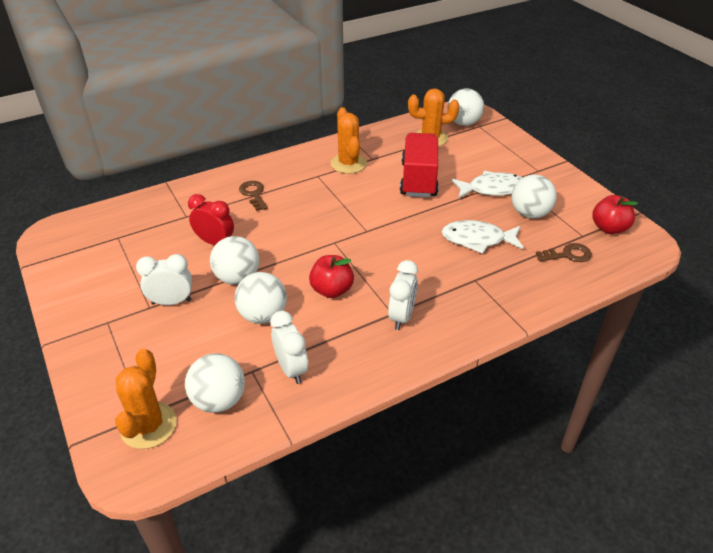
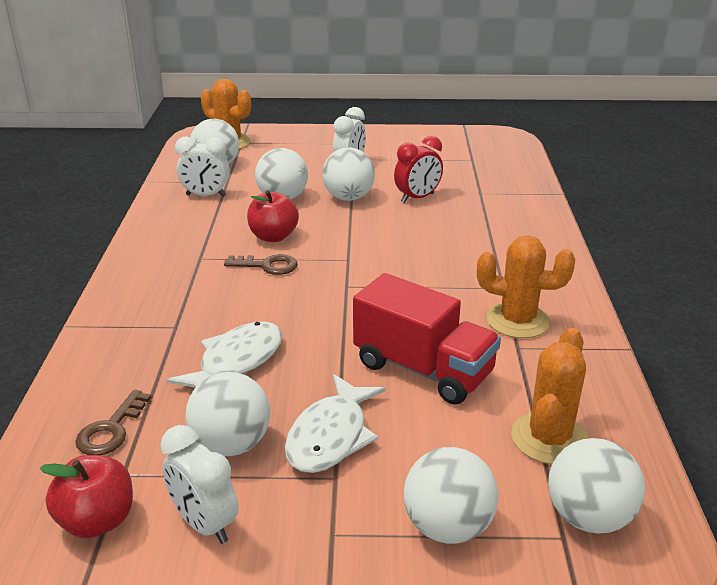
camera: 120 degrees right, 10 degrees down
brown key [239,181,268,211] -> brown key moved to [224,254,298,275]
white clock [388,260,418,330] -> white clock moved to [160,425,239,544]
none -> white ball [404,447,498,544]

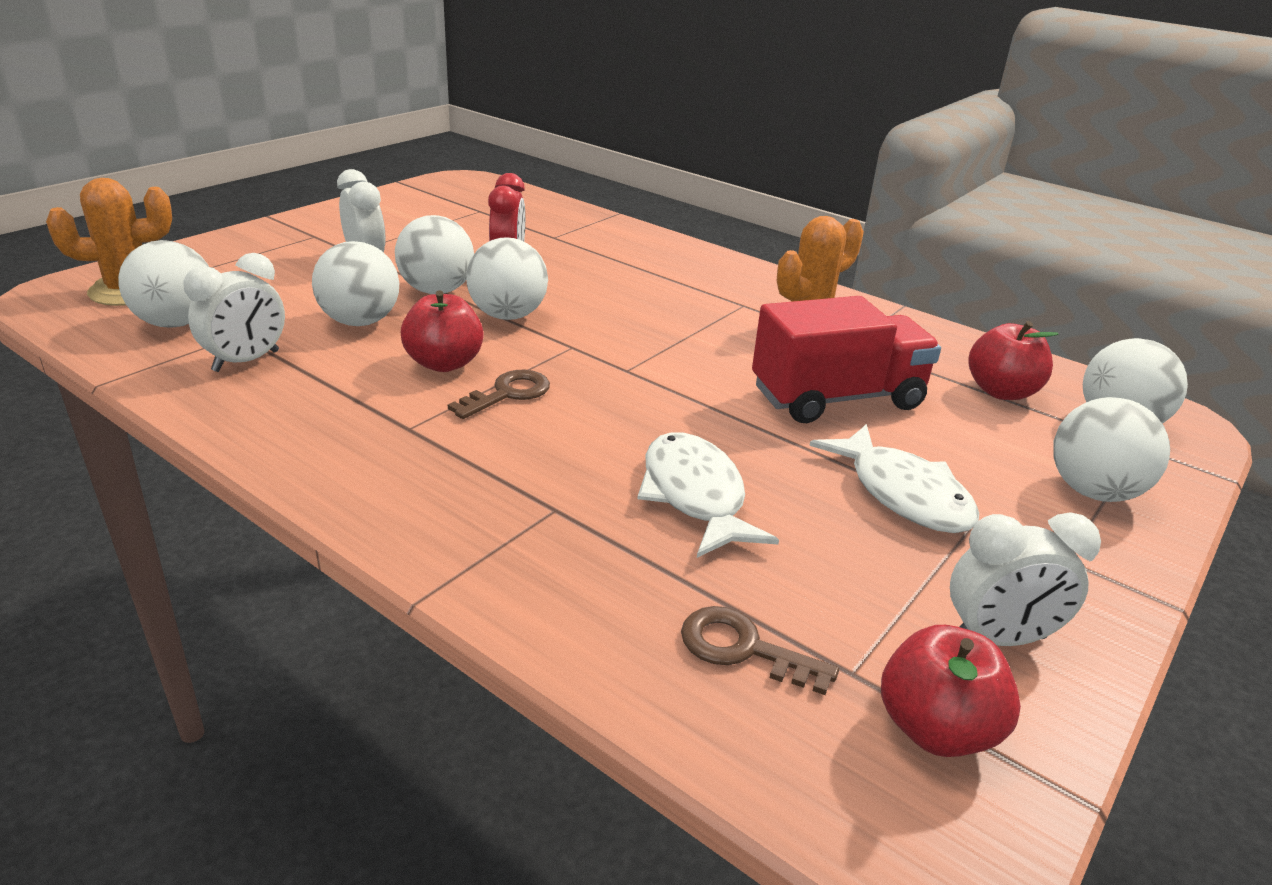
camera: 55 degrees left, 0 degrees up
brown key [75,390,151,455] -> brown key turned 150 degrees clockwise [681,606,839,695]
white ball [185,372,270,456] -> white ball moved to [466,237,548,320]
orange cactus [511,328,588,465] -> red apple [968,321,1059,400]

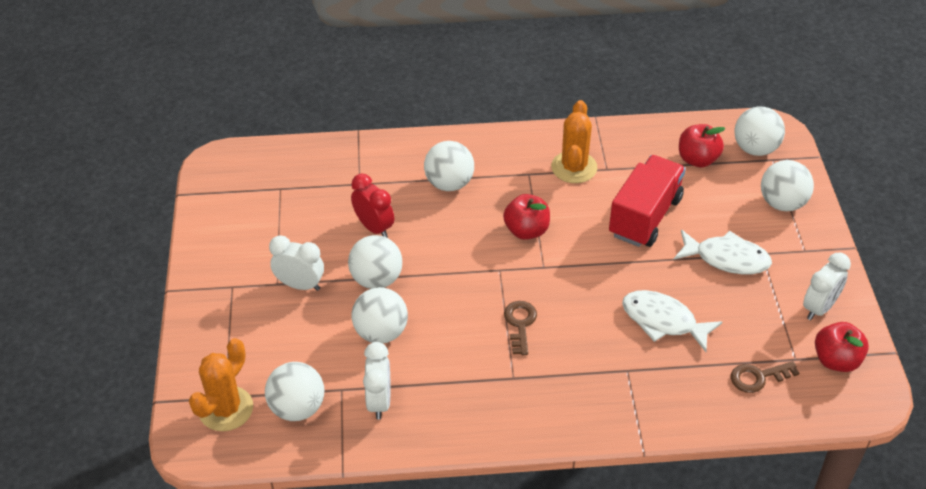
camera: 40 degrees left, 15 degrees up
red apple [401,290,484,372] -> red apple moved to [503,194,550,240]
white ball [466,237,548,320] -> white ball moved to [424,141,474,191]

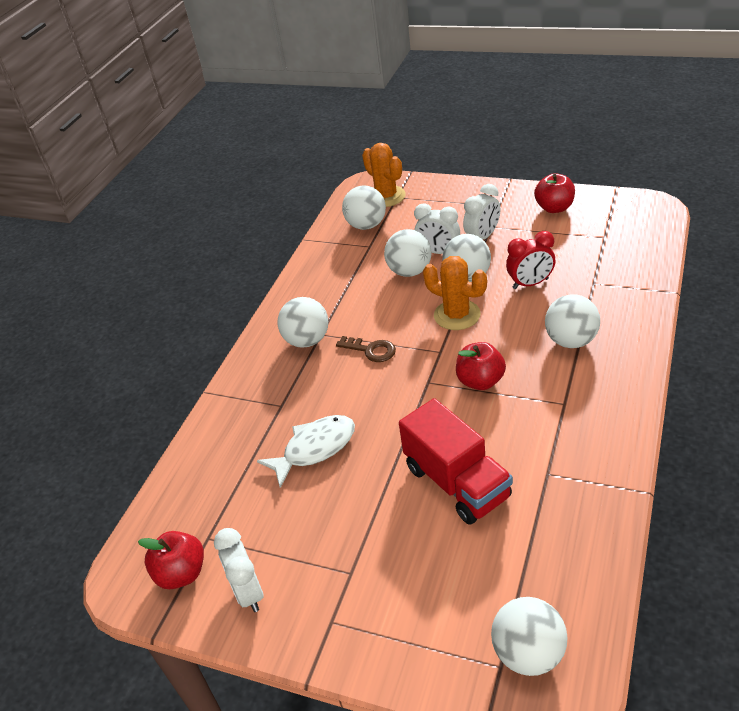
camera: 120 degrees right, 5 degrees down
white clock [363,342,390,420] -> white clock moved to [414,204,460,254]
orange cactus [551,100,597,183] -> orange cactus moved to [423,256,487,330]
white fish [674,230,772,274] -> none
red apple [679,124,725,167] -> red apple moved to [534,173,575,213]
brown key [731,361,799,393] -> none
white ball [761,160,814,211] -> white ball moved to [278,297,328,348]

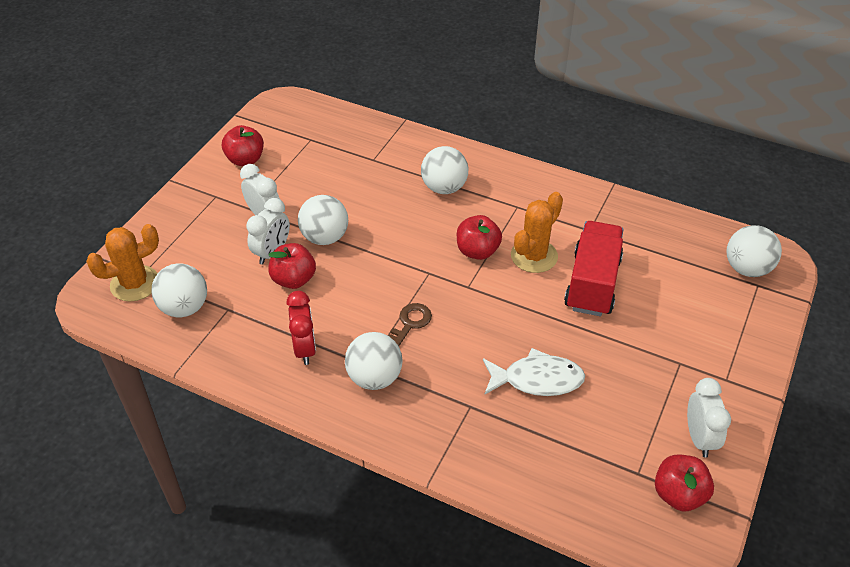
camera: 90 degrees left, 5 degrees up
white clock [214,528,263,612] -> white clock turned 75 degrees counterclockwise [687,378,731,457]
white fish [257,415,355,488] -> white fish turned 120 degrees clockwise [483,348,585,396]
white ball [384,229,431,277] -> red apple [268,243,316,289]
red truck [399,398,513,525] -> red truck turned 45 degrees counterclockwise [564,221,624,316]
orange cactus [423,256,487,330] -> orange cactus moved to [511,192,563,273]
red clock [506,231,555,289] -> red clock moved to [286,291,316,365]

